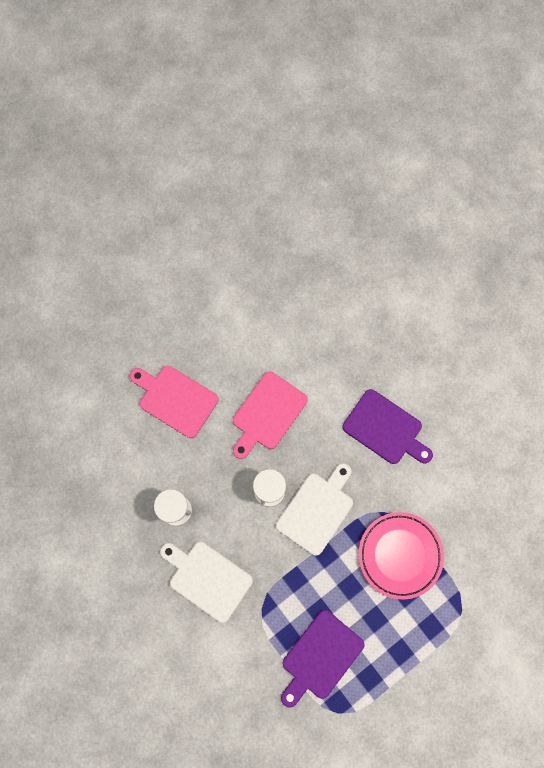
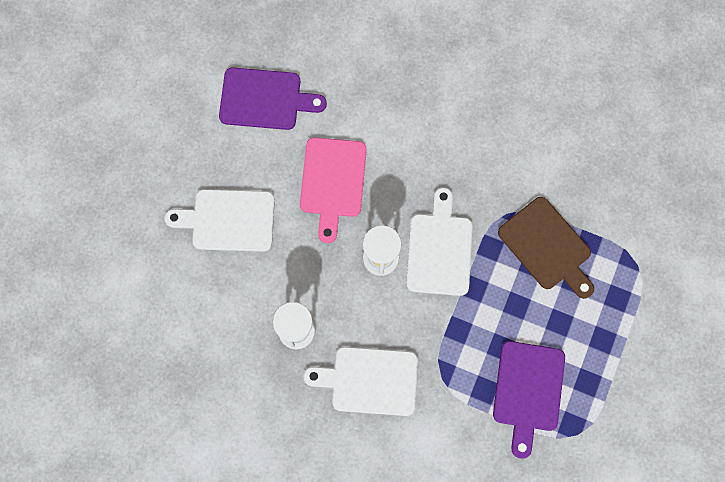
camera: 30 degrees left, 0 degrees up
pink cutting board [130,366,218,438] -> white cutting board [165,189,275,252]
purple cutting board [343,389,433,464] -> purple cutting board moved to [219,67,327,130]
pink plate [358,512,444,599] -> brown cutting board [498,197,594,299]

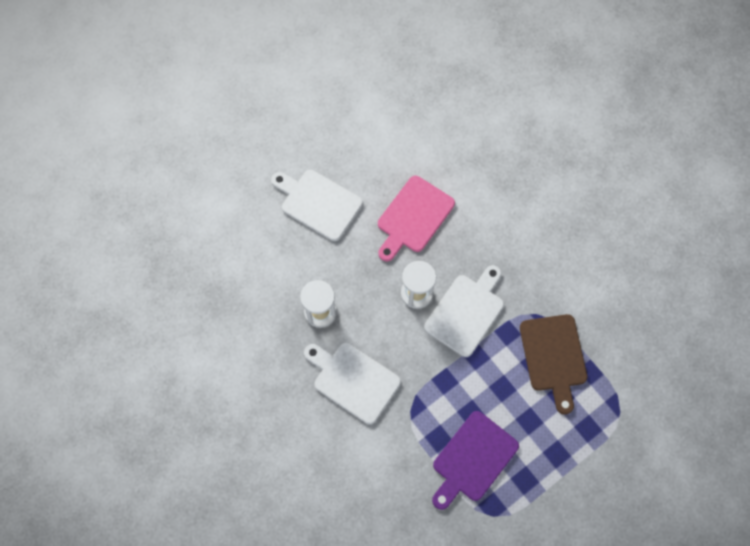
camera: 30 degrees right, 5 degrees down
purple cutting board [219,67,327,130] -> none

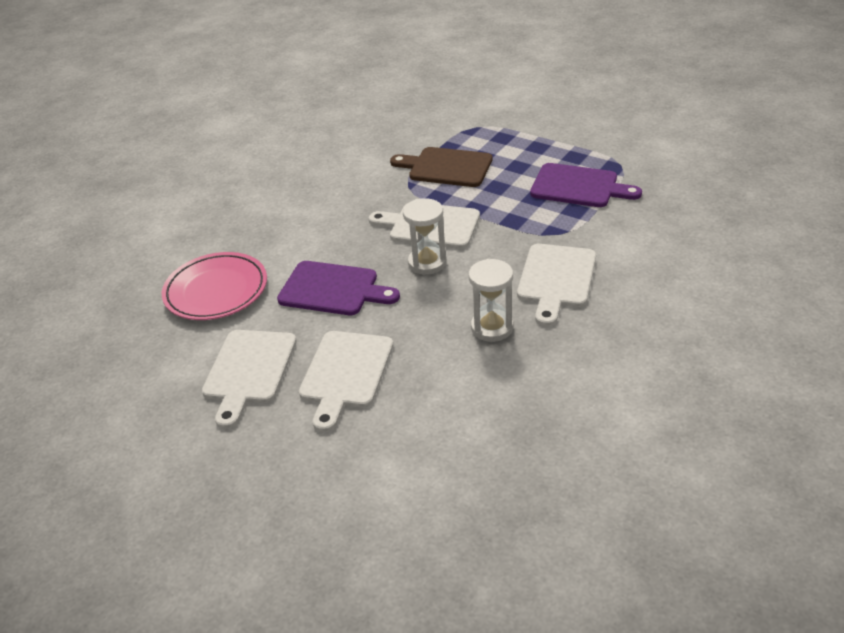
camera: 105 degrees left, 30 degrees down
pink cutting board [378,176,455,261] -> purple cutting board [277,261,400,315]
brown cutting board [520,314,588,415] -> brown cutting board turned 135 degrees counterclockwise [390,147,492,187]
none -> pink plate [162,252,267,320]
none -> white cutting board [202,330,297,429]

